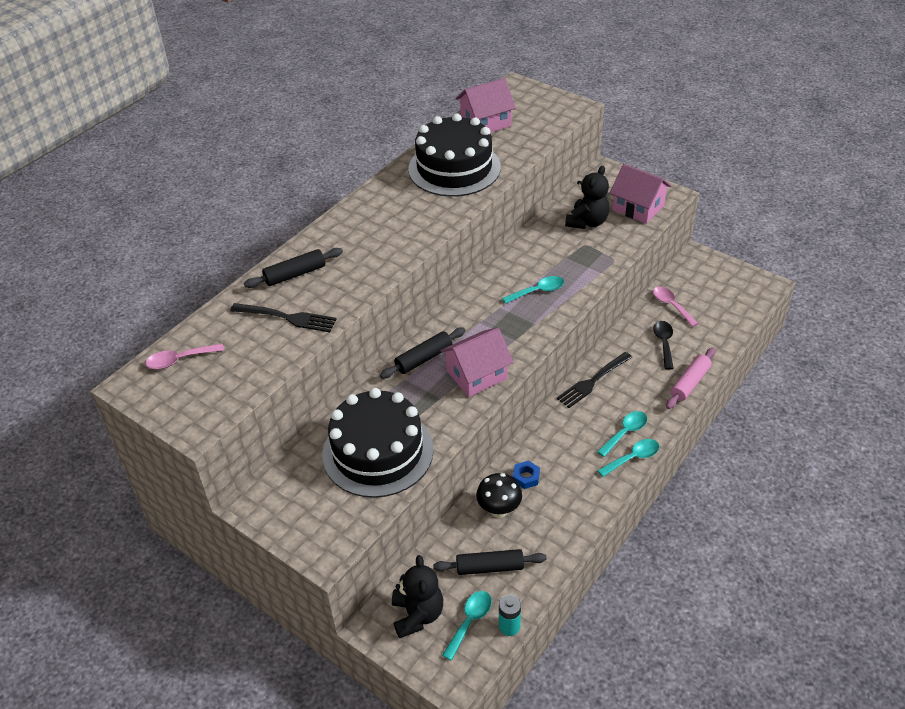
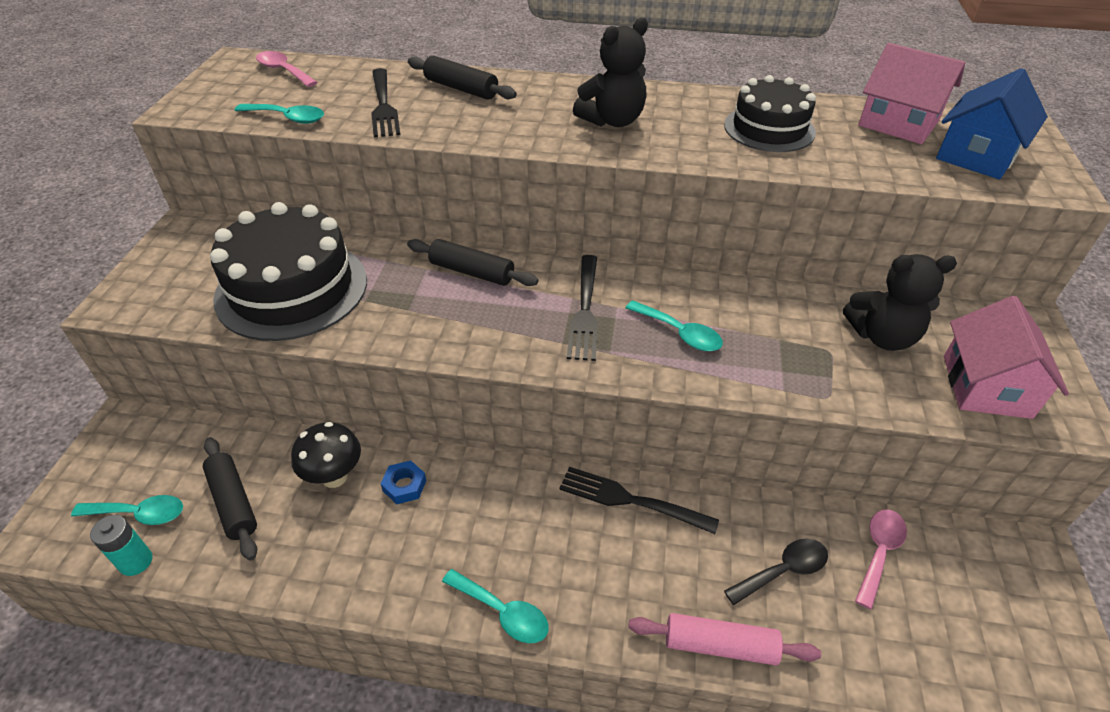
camera: 60 degrees right, 0 degrees up
black teddy bear [392,555,443,639] -> black teddy bear moved to [573,18,648,127]
black cake [408,114,501,197] -> black cake [724,75,816,152], size x0.62
pink house [440,328,514,397] -> none
turquoise spoon [597,411,647,457] -> turquoise spoon moved to [235,104,324,124]
none -> black fork [567,255,598,361]
none -> blue house [936,68,1048,179]

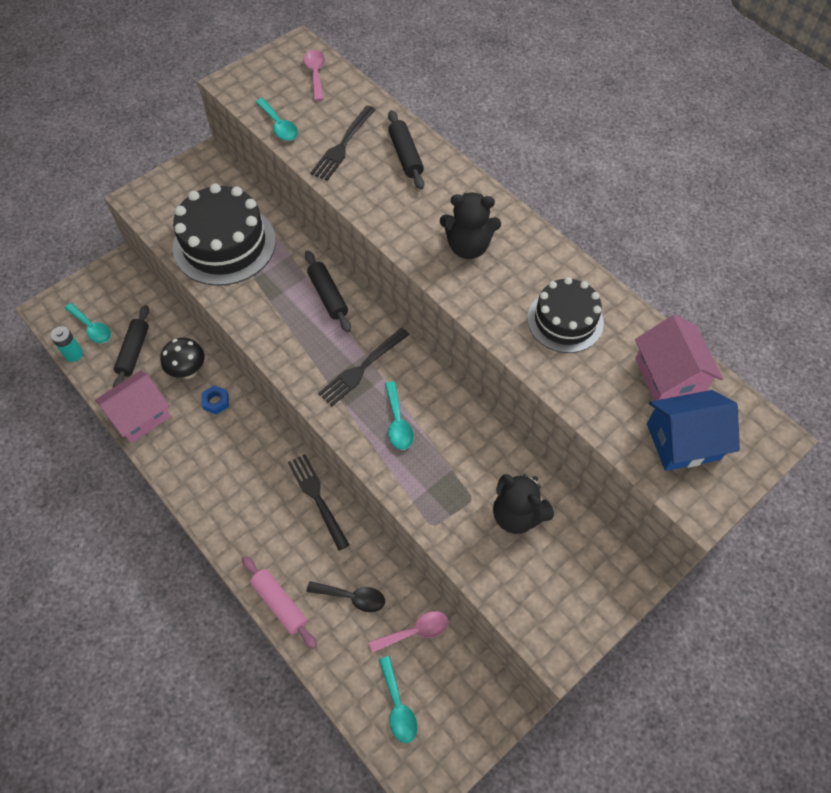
camera: 40 degrees right, 15 degrees up
turquoise spoon [442,569,549,643] -> turquoise spoon moved to [379,656,417,743]
pink house [944,296,1069,419] -> pink house moved to [95,370,171,443]

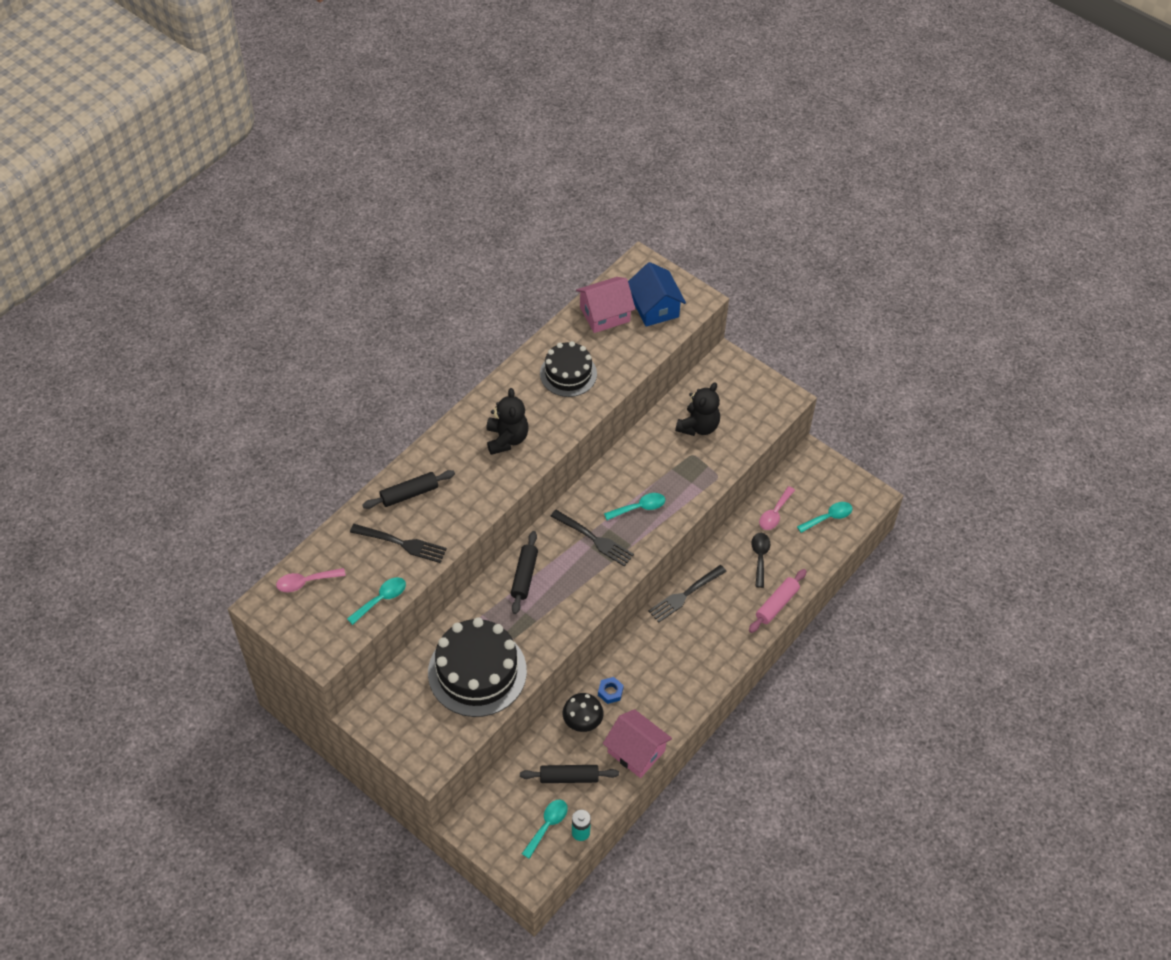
camera: 100 degrees left, 5 degrees down
black rolling pin [305,251,351,332] -> black rolling pin turned 45 degrees counterclockwise [511,531,538,614]
pink spoon [369,611,449,653] -> pink spoon turned 120 degrees counterclockwise [759,486,795,530]

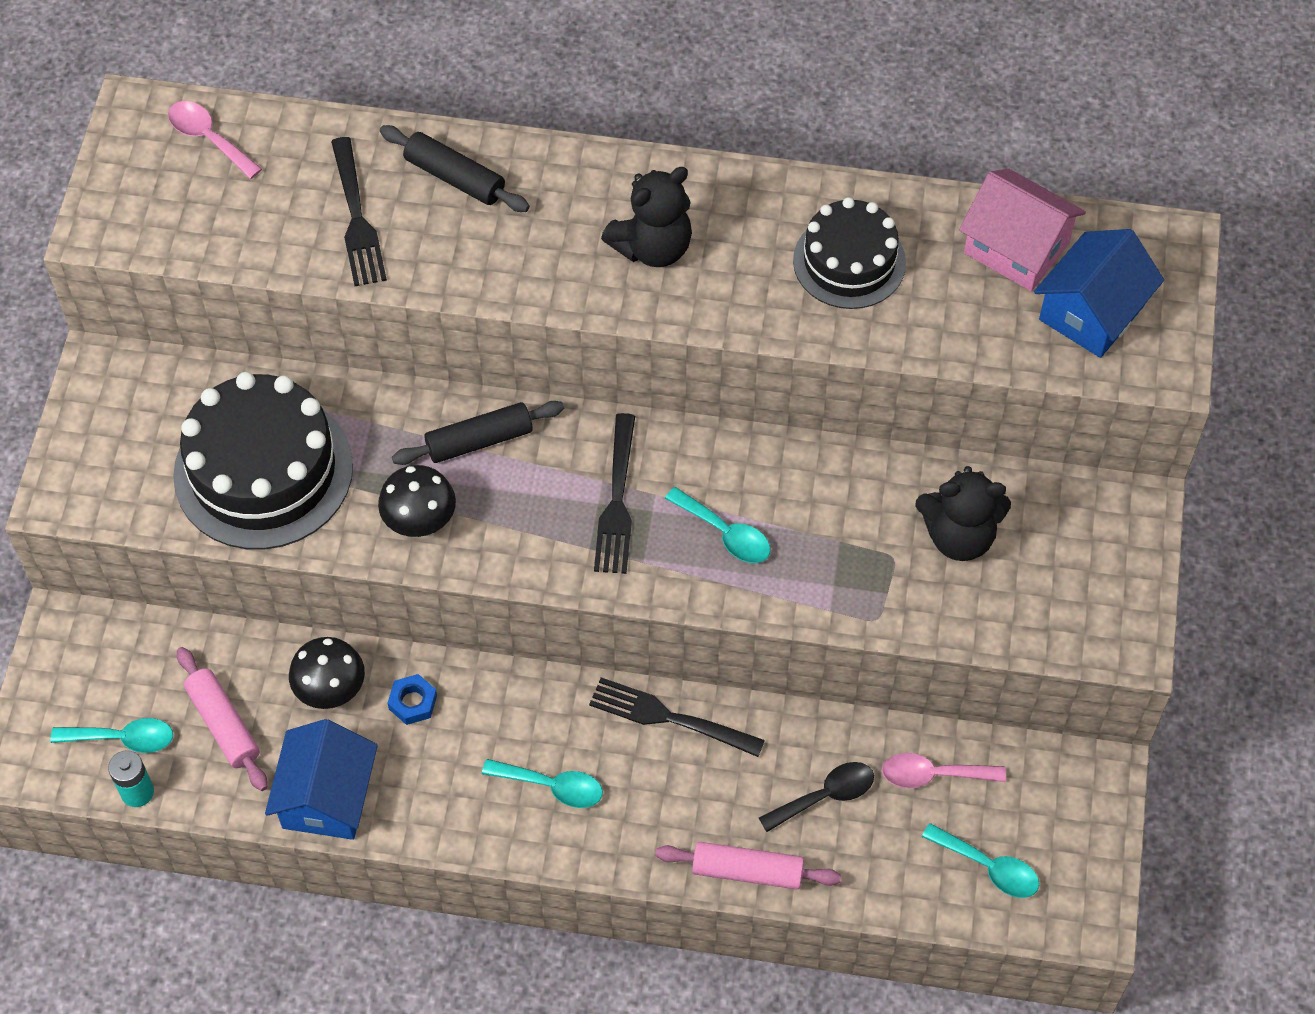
camera: 60 degrees right, 5 degrees up
turquoise spoon [347,577,406,625] -> turquoise spoon moved to [482,759,603,808]
black rolling pin [520,765,619,783] -> pink rolling pin [177,647,268,791]
pink house [603,709,672,778] -> blue house [265,719,378,840]
none -> black mushroom [378,465,456,537]

